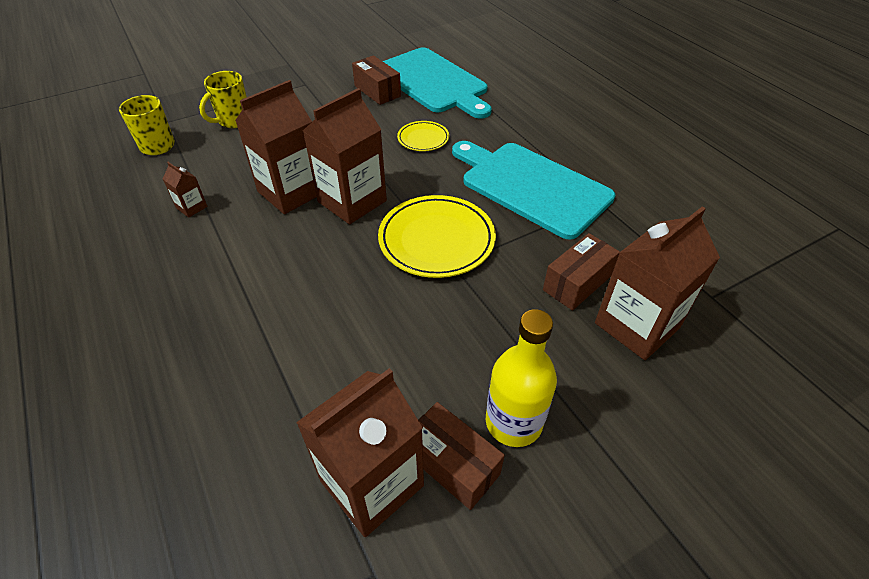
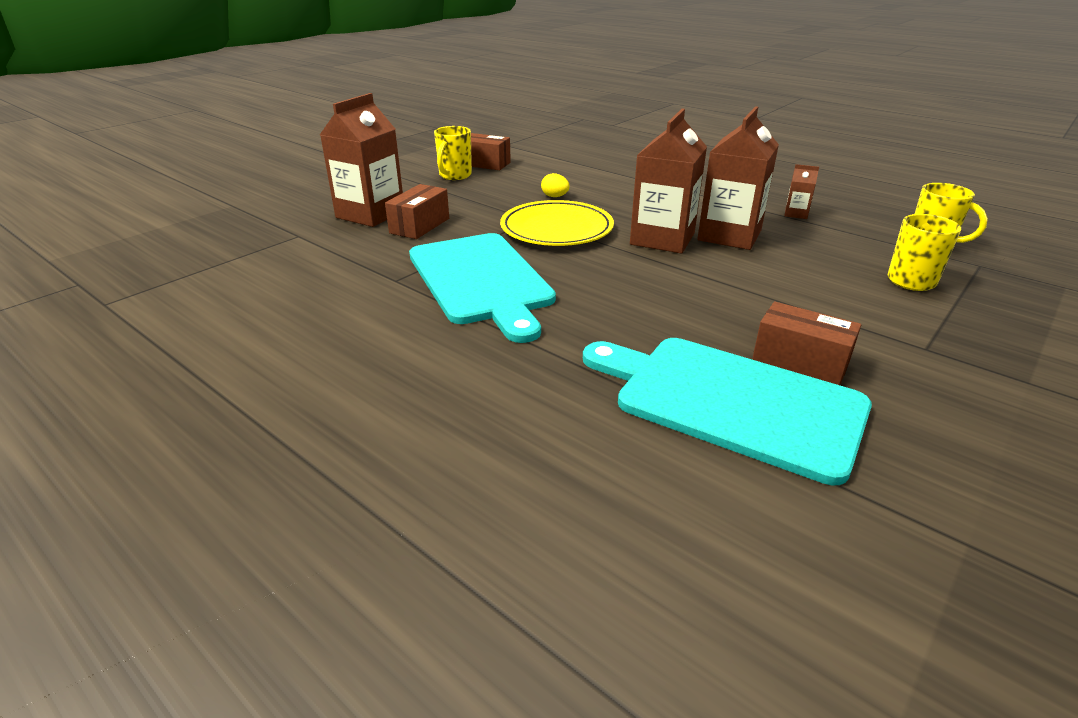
camera: 160 degrees right, 15 degrees down
brown carton [296,368,424,537] -> none
yellow plate [397,121,449,151] -> none
turquoise cutting board [452,141,615,240] -> turquoise cutting board turned 45 degrees clockwise [409,233,556,343]
yellow bottle [486,309,557,447] -> yellow mug [434,126,472,180]
none -> yellow egg [541,173,570,197]

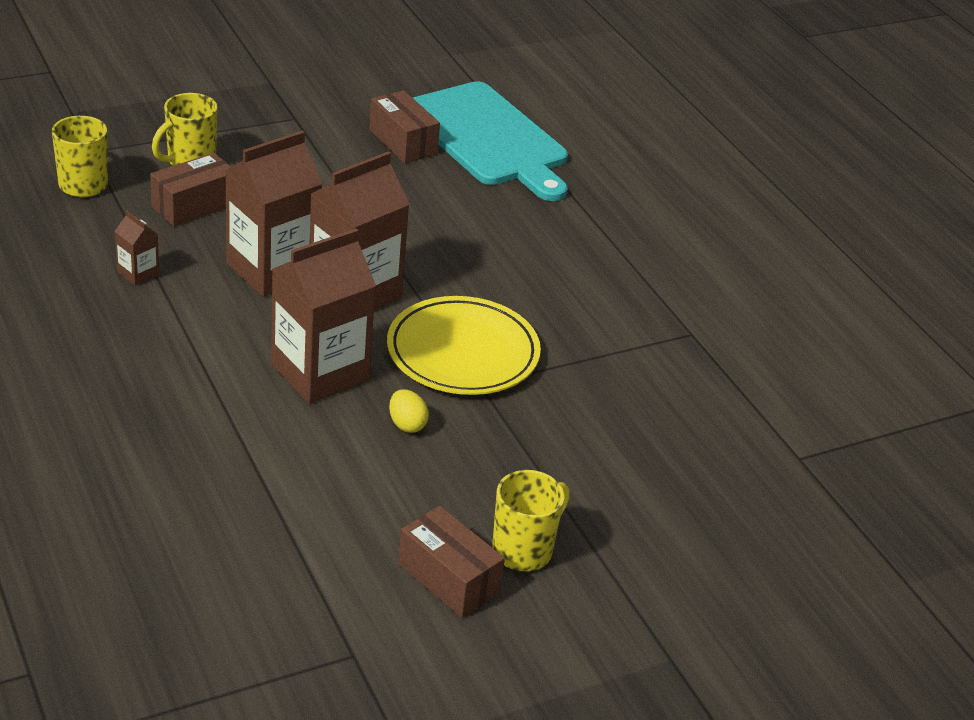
camera: 160 degrees left, 5 degrees up
brown carton [320,93,403,227] -> brown carton moved to [271,229,376,404]
brown box [385,184,449,239] -> brown box moved to [150,153,231,227]
turquoise cutting board [409,233,556,343] -> none

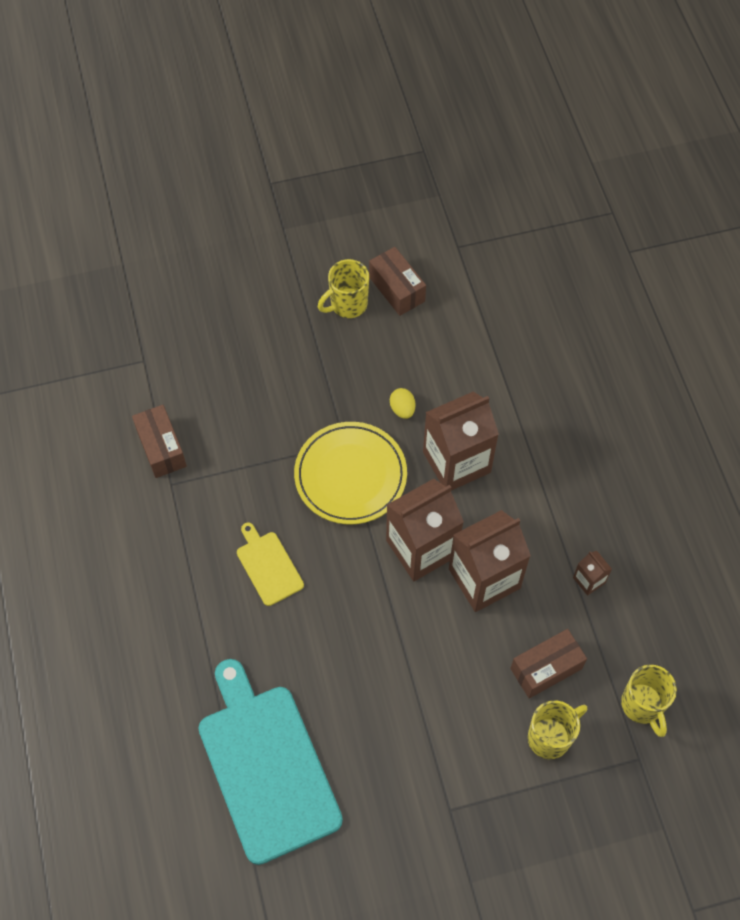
camera: 165 degrees left, 25 degrees up
brown box [369,90,440,163] -> brown box moved to [132,405,187,478]
none -> yellow cutting board [237,522,304,606]

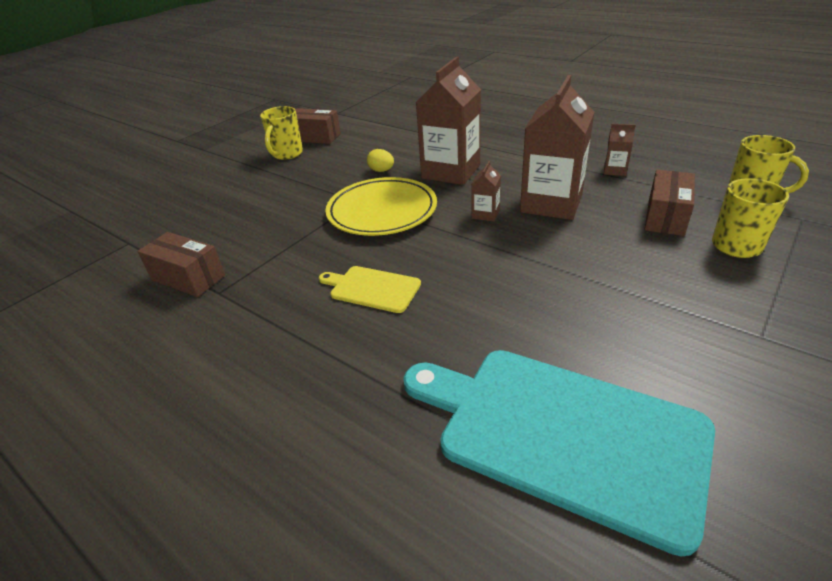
camera: 35 degrees left, 25 degrees down
brown carton [386,479,464,581] -> brown carton [471,161,501,221], size x0.44

